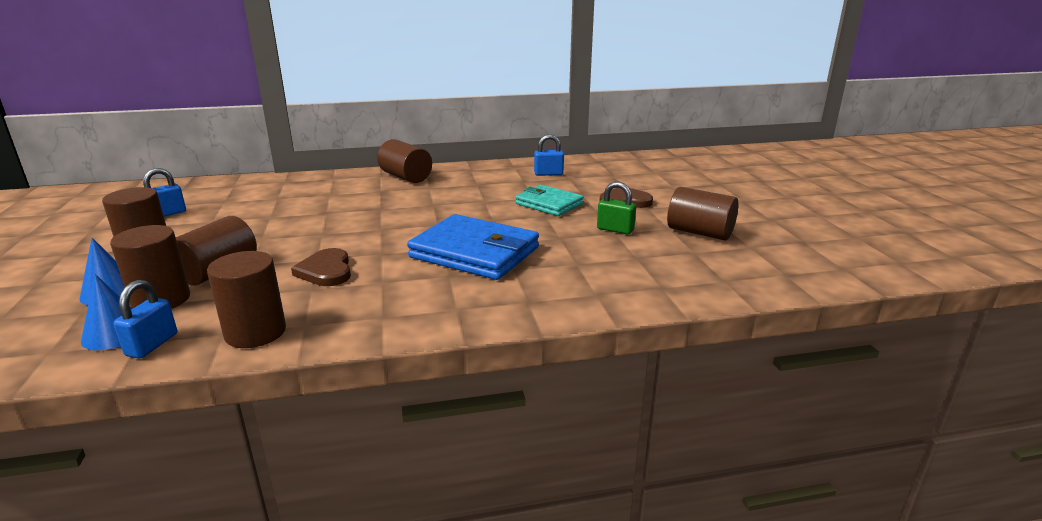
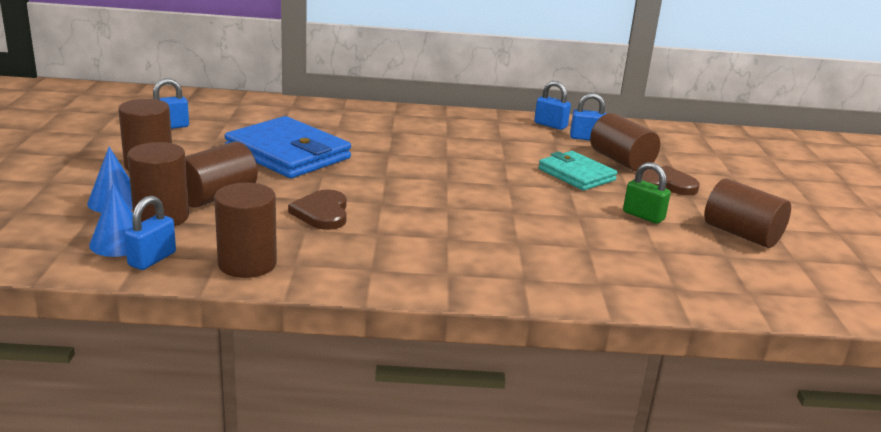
camera: 10 degrees right, 0 degrees up
brown cylinder [377,139,432,183] -> brown cylinder moved to [590,113,660,172]
blue wallet [407,214,539,280] -> blue wallet moved to [225,116,351,178]
none -> blue padlock [534,81,571,130]

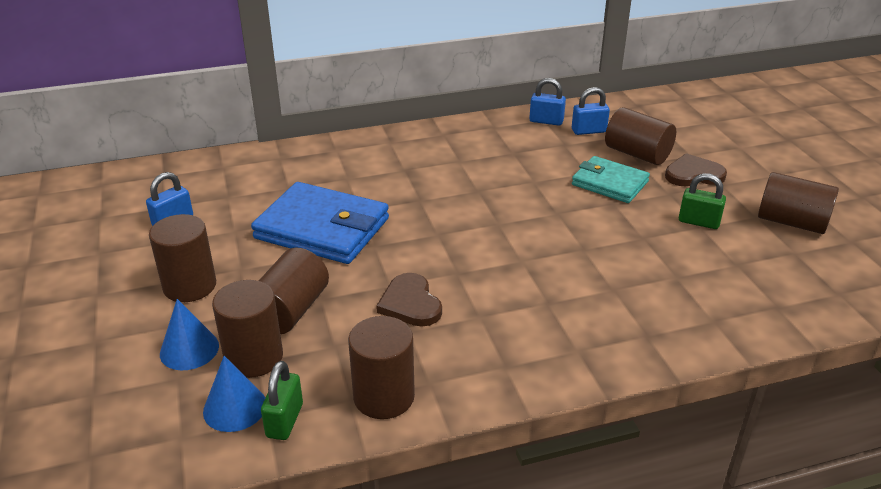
camera: 15 degrees left, 10 degrees up
blue padlock [124,196,176,270] -> green padlock [261,361,303,440]

